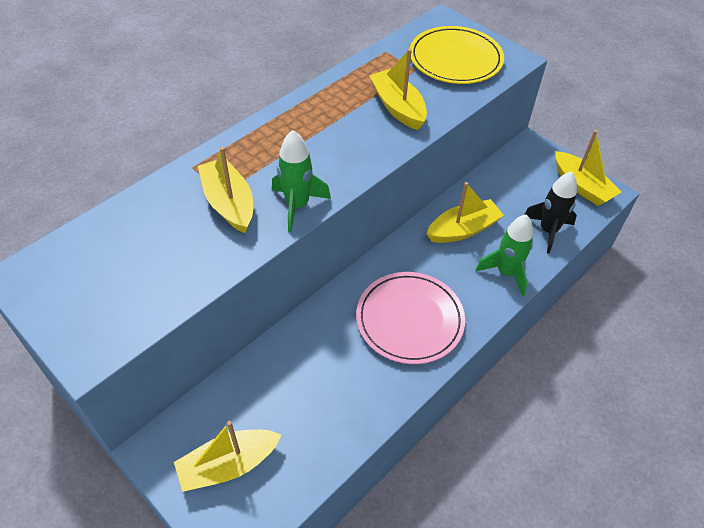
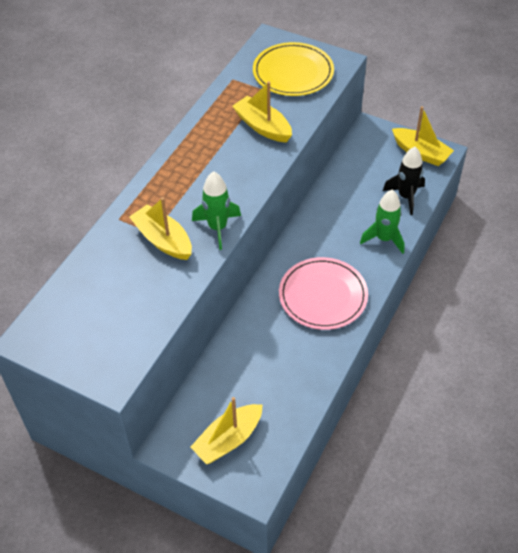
camera: 15 degrees left, 0 degrees up
yellow boat [426,182,504,243] -> none

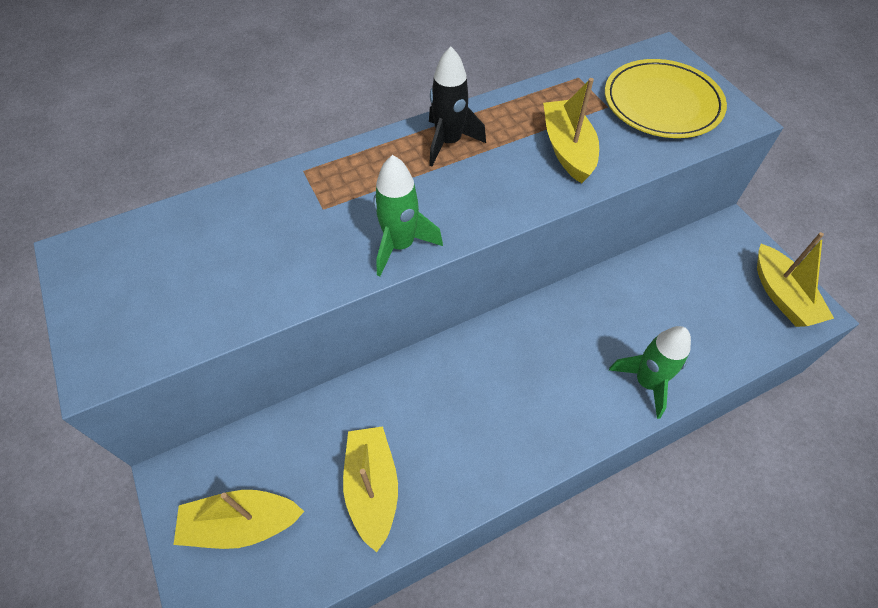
camera: 35 degrees right, 5 degrees up
yellow boat [129,197,192,260] -> yellow boat moved to [343,426,398,552]
pink plate [279,257,368,330] -> none
black rocket [383,147,425,215] -> black rocket moved to [429,46,486,166]

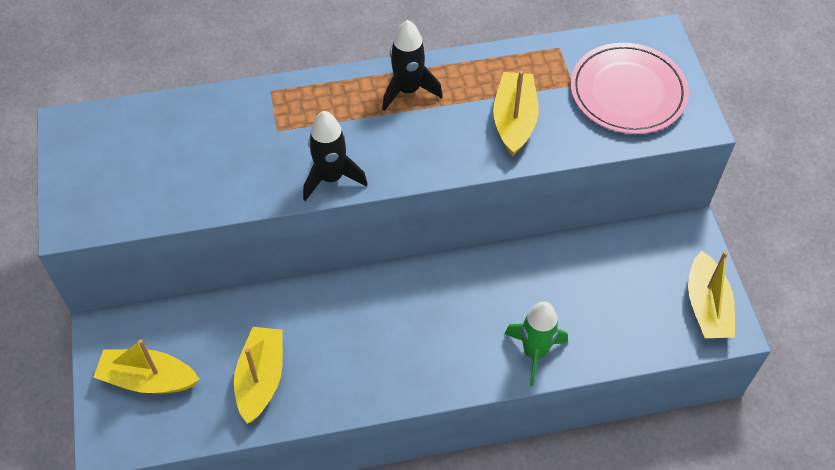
camera: 15 degrees right, 0 degrees up
green rocket [373,155,443,276] -> black rocket [303,111,368,201]
yellow plate [605,59,727,138] -> pink plate [570,43,689,134]

